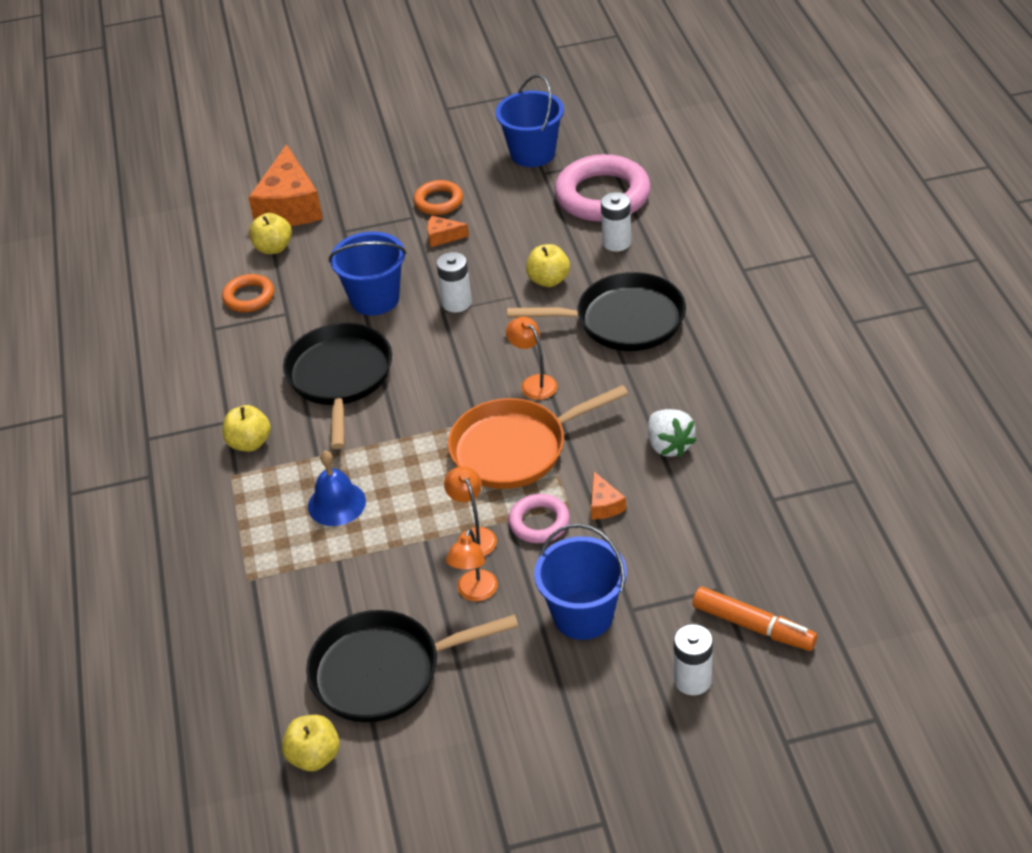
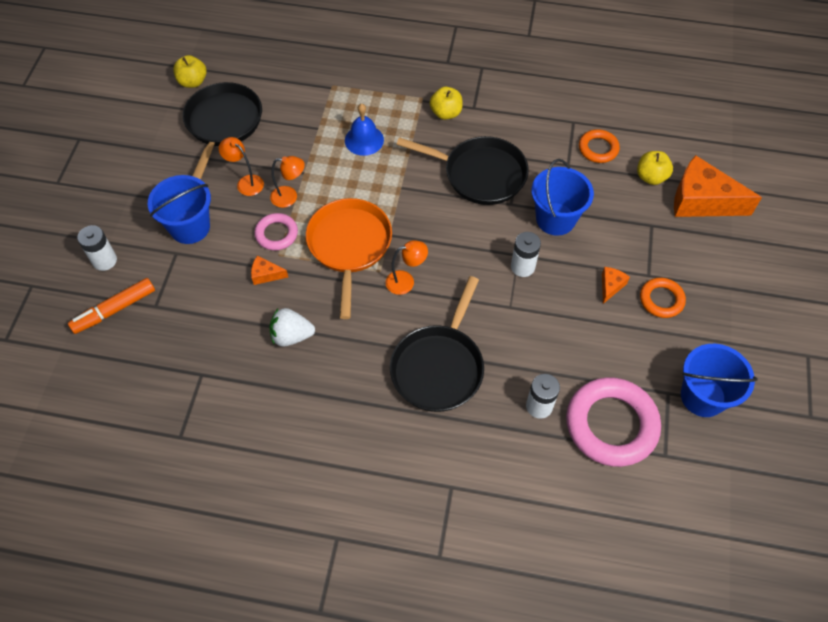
camera: 110 degrees right, 15 degrees up
yellow apple [526,244,570,287] -> none

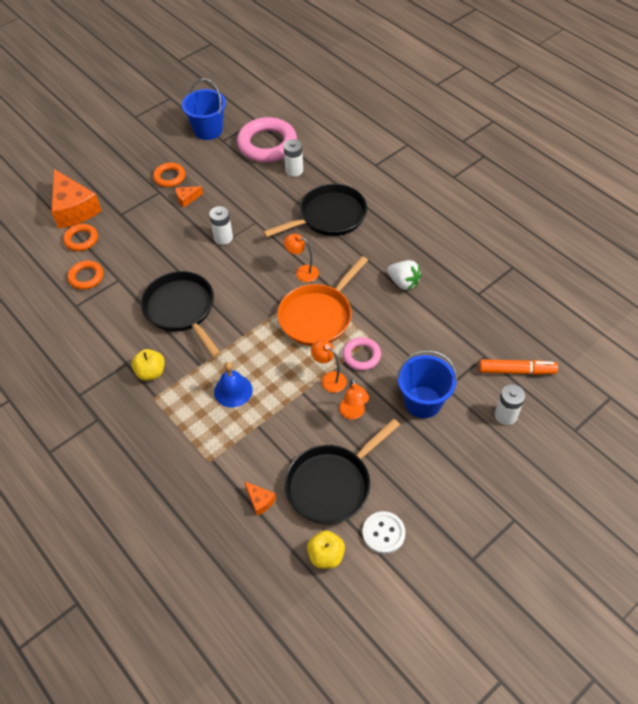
camera: 140 degrees left, 5 degrees down
orange cheese [251,255,288,285] -> orange cheese moved to [244,481,276,516]
blue bucket [531,159,594,236] -> none
yellow apple [637,151,673,185] -> orange ring [63,224,98,251]
none -> white button [362,511,406,554]

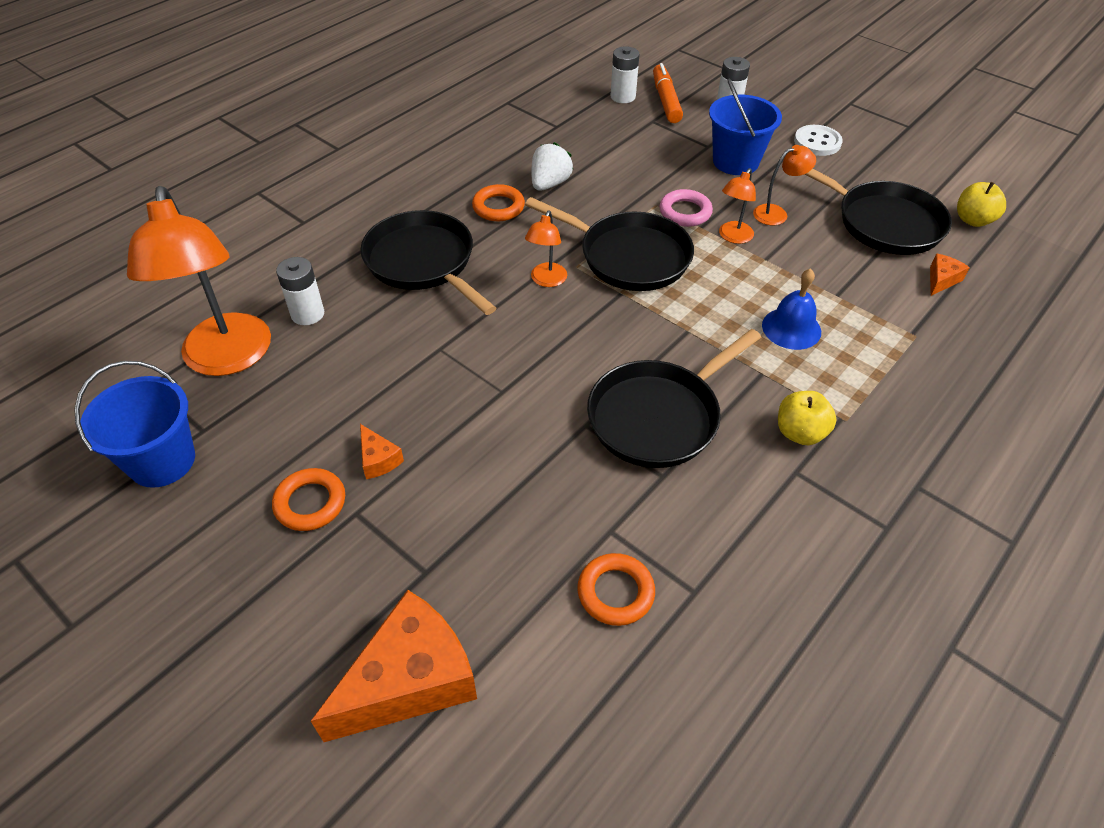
camera: 100 degrees left, 5 degrees down
orange ring [63,224,98,251] -> orange ring moved to [472,184,525,221]
white battery [209,206,233,245] -> white battery moved to [611,46,640,103]
pink ring [237,117,297,162] -> orange lamp [127,186,271,376]
orange pan [277,256,368,346] -> black pan [525,197,694,291]
white button [362,511,406,554] -> white button moved to [794,125,843,156]

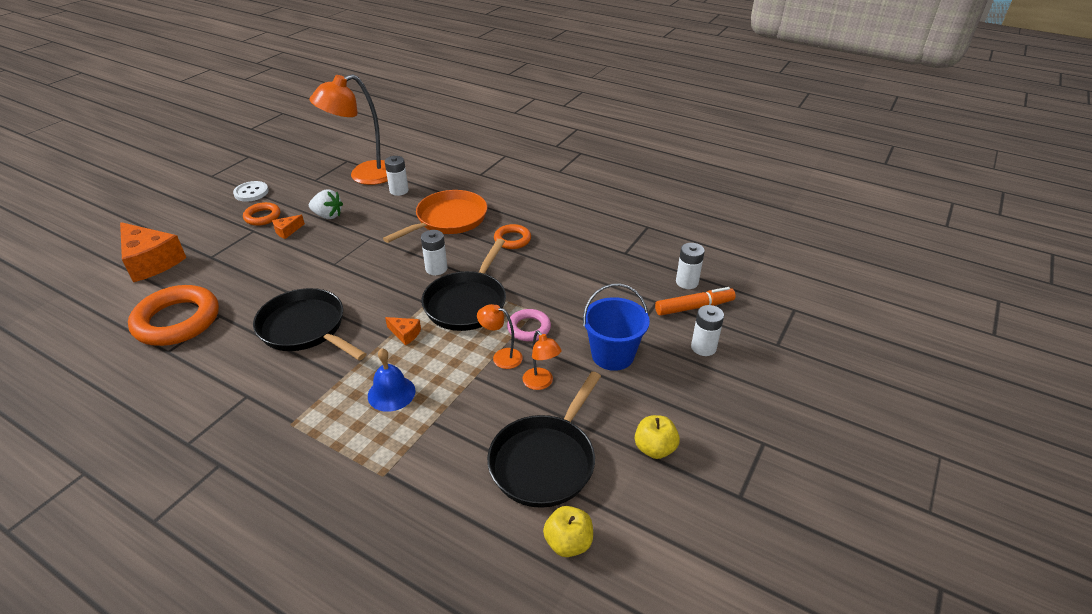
camera: 80 degrees right, 10 degrees down
blue bucket [74,361,195,488] -> none
black pan [361,210,496,315] -> orange pan [383,190,487,243]
orange lamp [525,211,567,287] -> white battery [421,230,448,275]
white strawberry [532,142,573,191] -> white strawberry moved to [309,189,343,219]
orange ring [577,553,655,626] -> orange ring [128,285,219,346], size x1.91
yellow apple [778,391,836,445] -> yellow apple moved to [635,415,680,459]
white button [794,125,843,156] -> white button moved to [233,181,269,202]
orange cheese [930,254,970,296] -> orange cheese moved to [385,317,421,345]

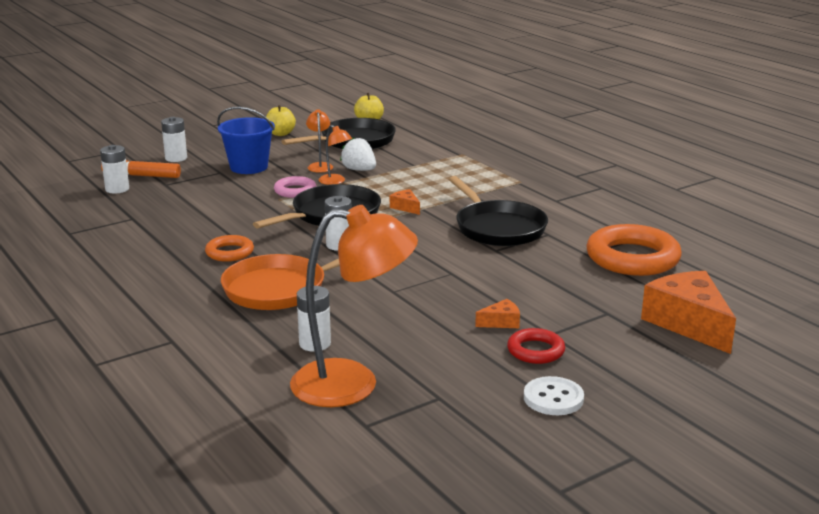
camera: 155 degrees left, 15 degrees down
orange ring [243,202,280,226] -> red ring [507,328,565,364]
white strawberry [309,189,343,219] -> white strawberry moved to [340,137,376,171]
blue bell [368,348,415,412] -> none

